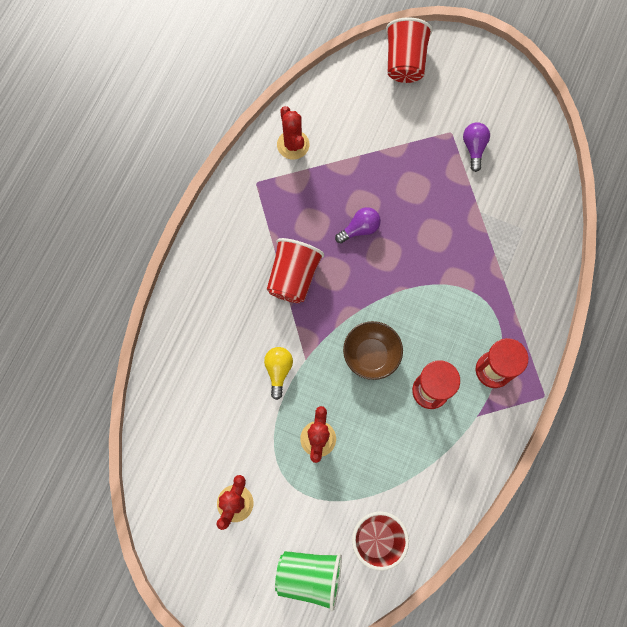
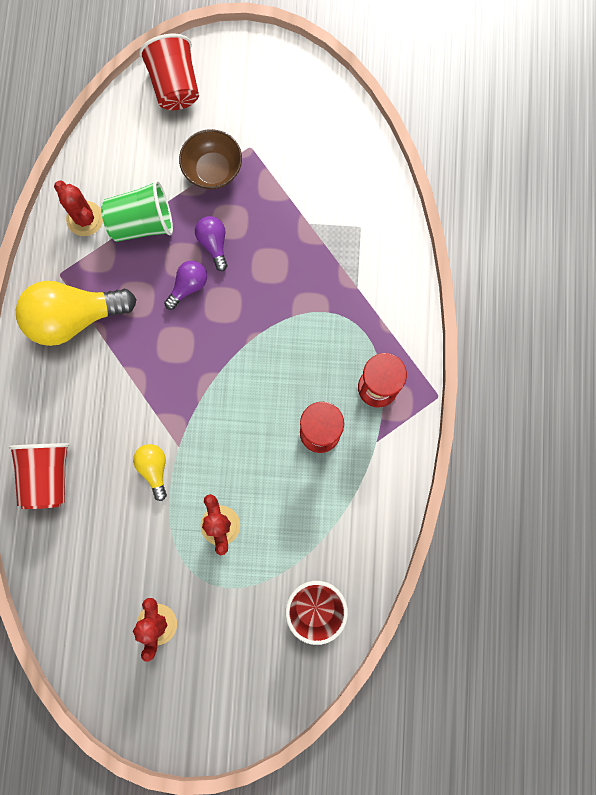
camera: 20 degrees left, 5 degrees up
red cup [267,238,324,303] -> red cup moved to [9,443,70,509]
green cup [275,551,342,611] -> green cup moved to [101,180,173,242]
brown bowl [343,321,403,380] -> brown bowl moved to [179,129,242,189]
purple light bulb [463,122,490,172] -> purple light bulb moved to [195,216,227,271]
none -> yellow light bulb [16,281,137,346]

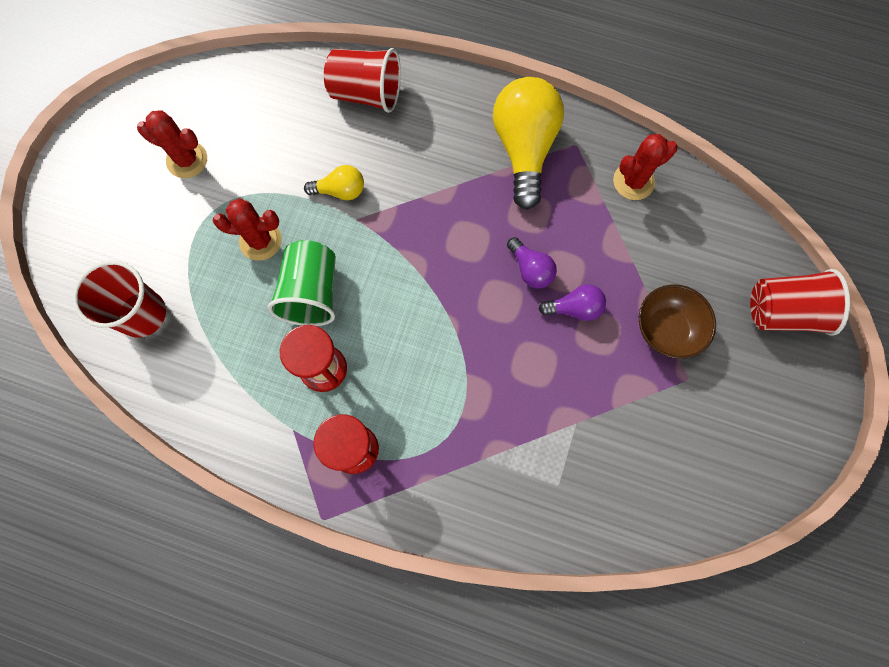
camera: 105 degrees right, 5 degrees down
green cup [101,180,173,242] -> green cup moved to [267,240,336,326]

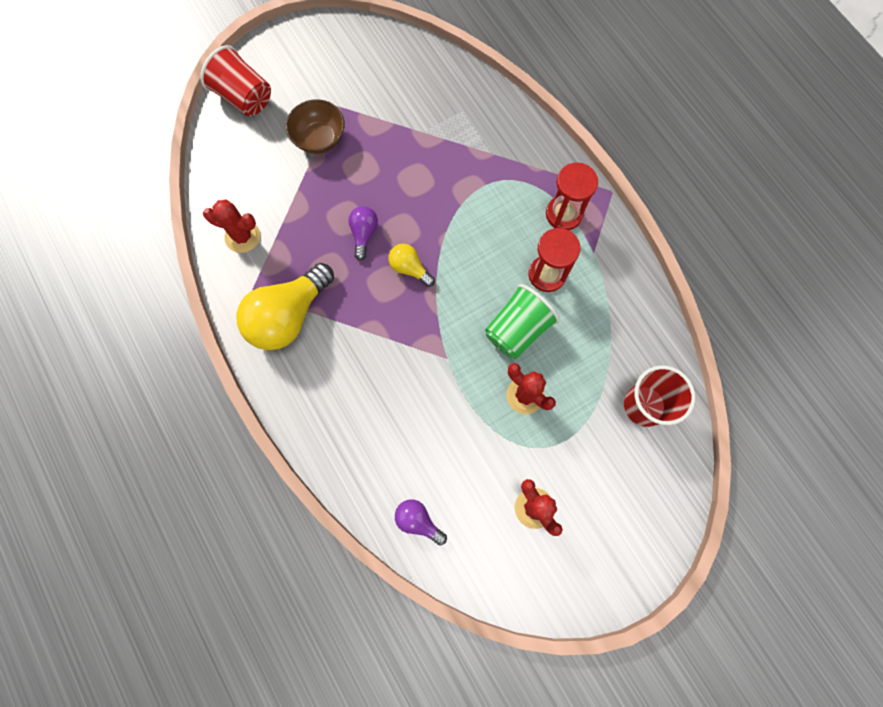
camera: 140 degrees left, 0 degrees up
yellow light bulb [304,165,364,200] -> yellow light bulb moved to [388,244,435,287]
red cup [324,48,401,113] -> none
purple light bulb [539,284,606,321] -> purple light bulb moved to [395,500,447,546]

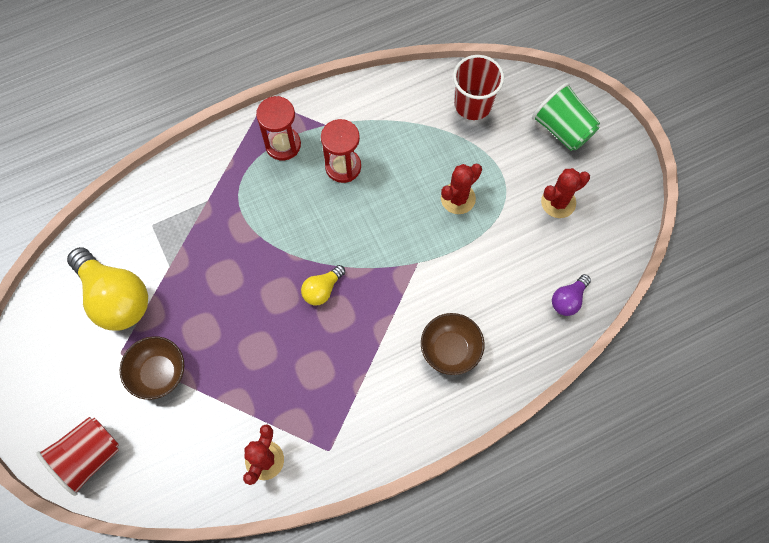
camera: 85 degrees left, 5 degrees down
yellow light bulb [236,263,334,350] -> yellow light bulb moved to [67,247,148,331]
purple light bulb [348,206,378,260] -> none
green cup [485,284,560,359] -> green cup moved to [532,83,600,151]
none -> brown bowl [421,313,485,375]

